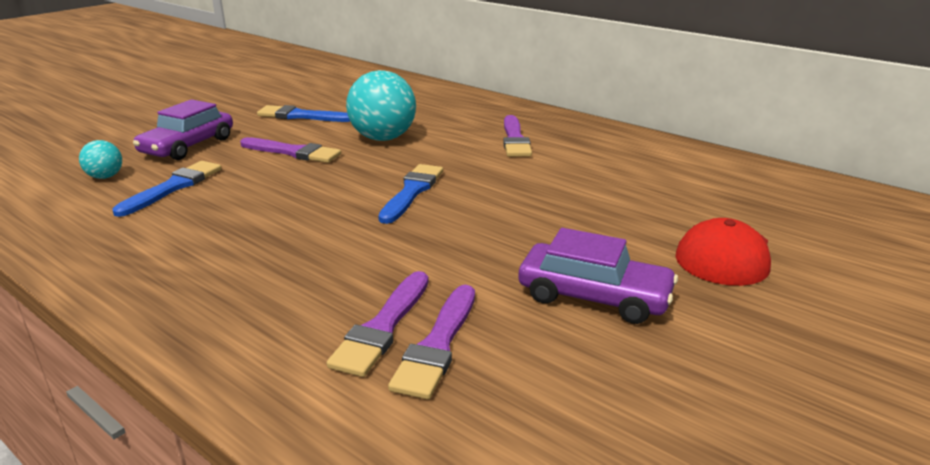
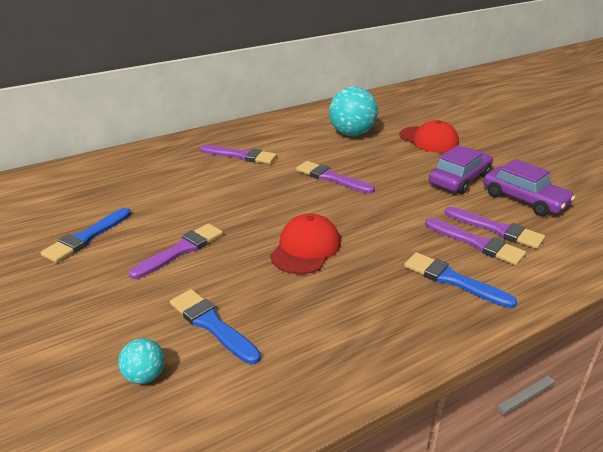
camera: 70 degrees left, 5 degrees up
purple car [133,99,233,160] -> purple car moved to [483,159,575,216]
turquoise ball [346,70,416,141] -> turquoise ball moved to [329,87,378,136]
blue brush [378,164,443,224] -> blue brush moved to [404,252,517,308]
none -> red cap [270,213,341,274]
none -> purple brush [296,161,375,194]

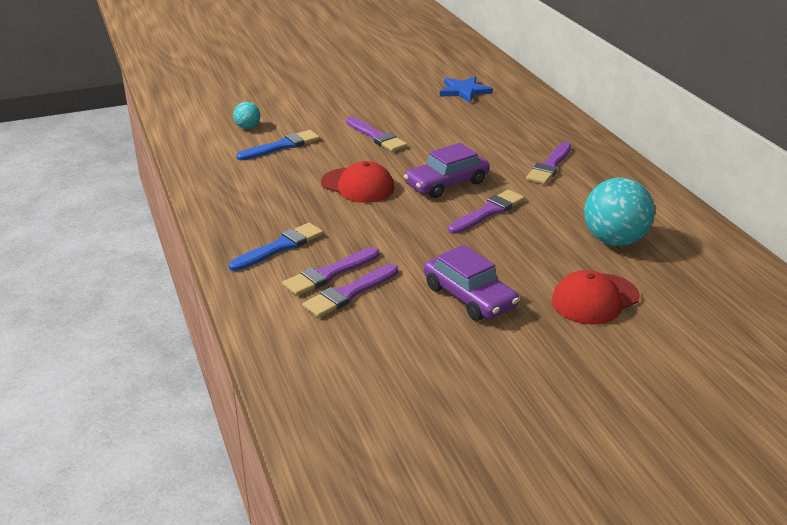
camera: 100 degrees right, 0 degrees up
blue brush [41,208,131,263] -> none
purple car [483,159,575,216] -> purple car moved to [404,143,489,198]
none -> blue star [440,76,493,102]

